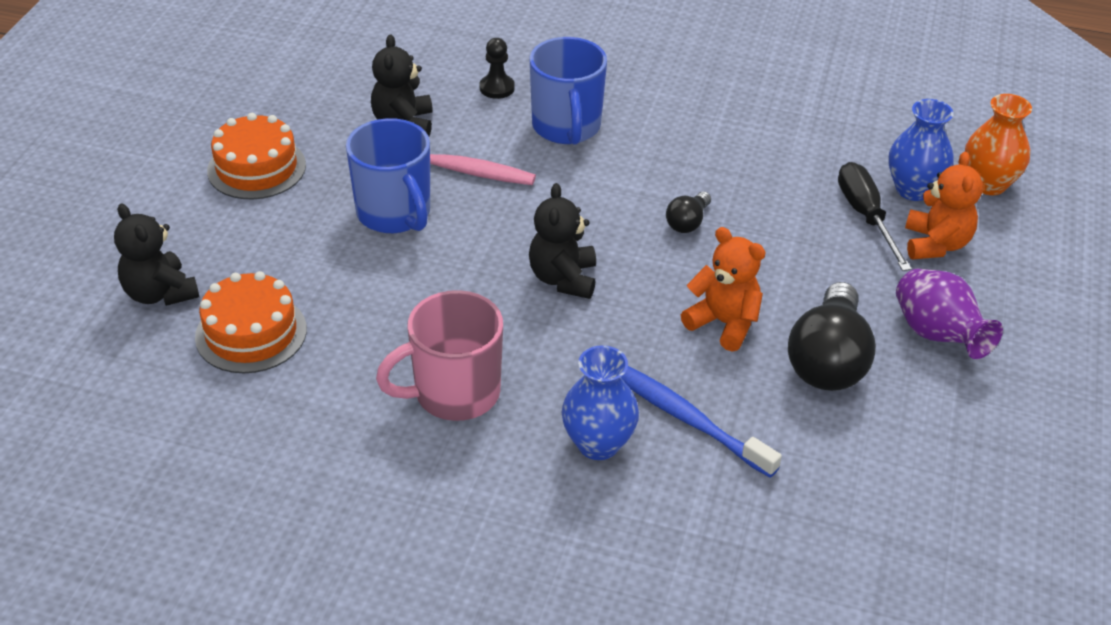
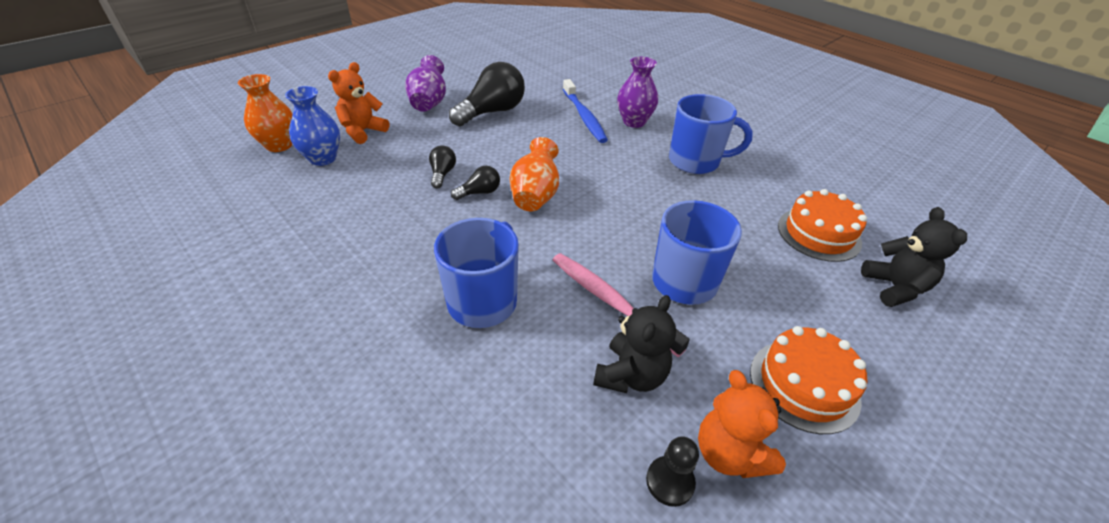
camera: 150 degrees left, 0 degrees up
pink mug [376,290,503,421] -> blue mug [669,94,753,174]
black pawn [480,38,515,99] -> black pawn moved to [646,436,699,507]
black teddy bear [529,183,596,299] -> none
blue vase [562,345,639,460] -> purple vase [617,57,658,128]
orange teddy bear [681,227,766,352] -> orange teddy bear moved to [698,370,786,478]
black screwdriver [838,162,912,271] -> none
none -> black light bulb [429,145,456,188]
none -> orange vase [510,137,559,211]

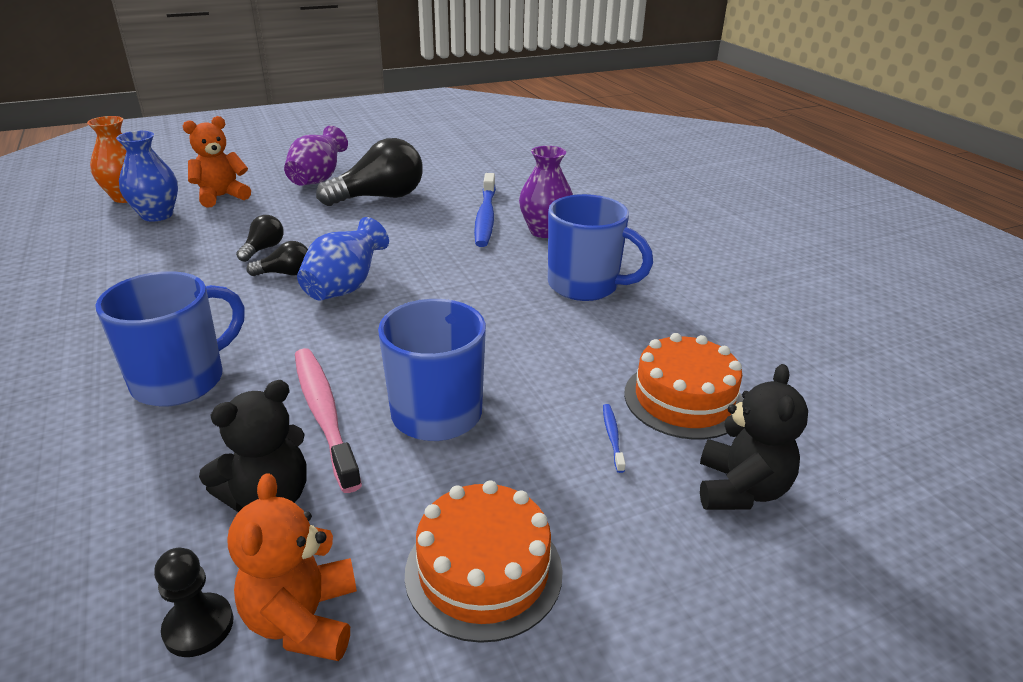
camera: 20 degrees right, 10 degrees down
orange vase [510,137,559,211] -> blue vase [297,217,389,300]
none -> blue toothbrush [603,404,626,473]

